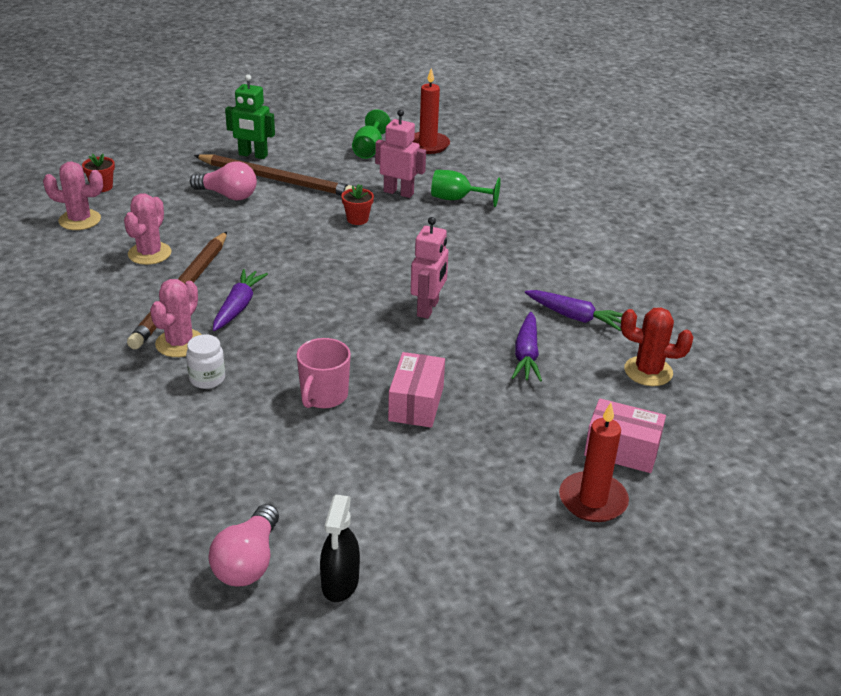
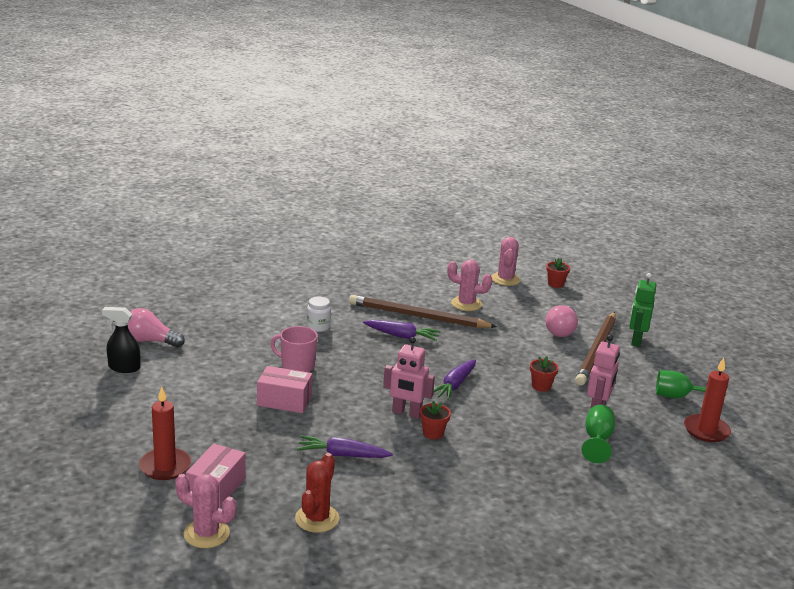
camera: 90 degrees right, 10 degrees down
pink cactus [150,279,202,357] -> pink cactus moved to [175,474,237,548]
purple carrot [525,290,623,331] -> purple carrot moved to [433,359,476,400]
none -> red flower pot [420,401,451,439]

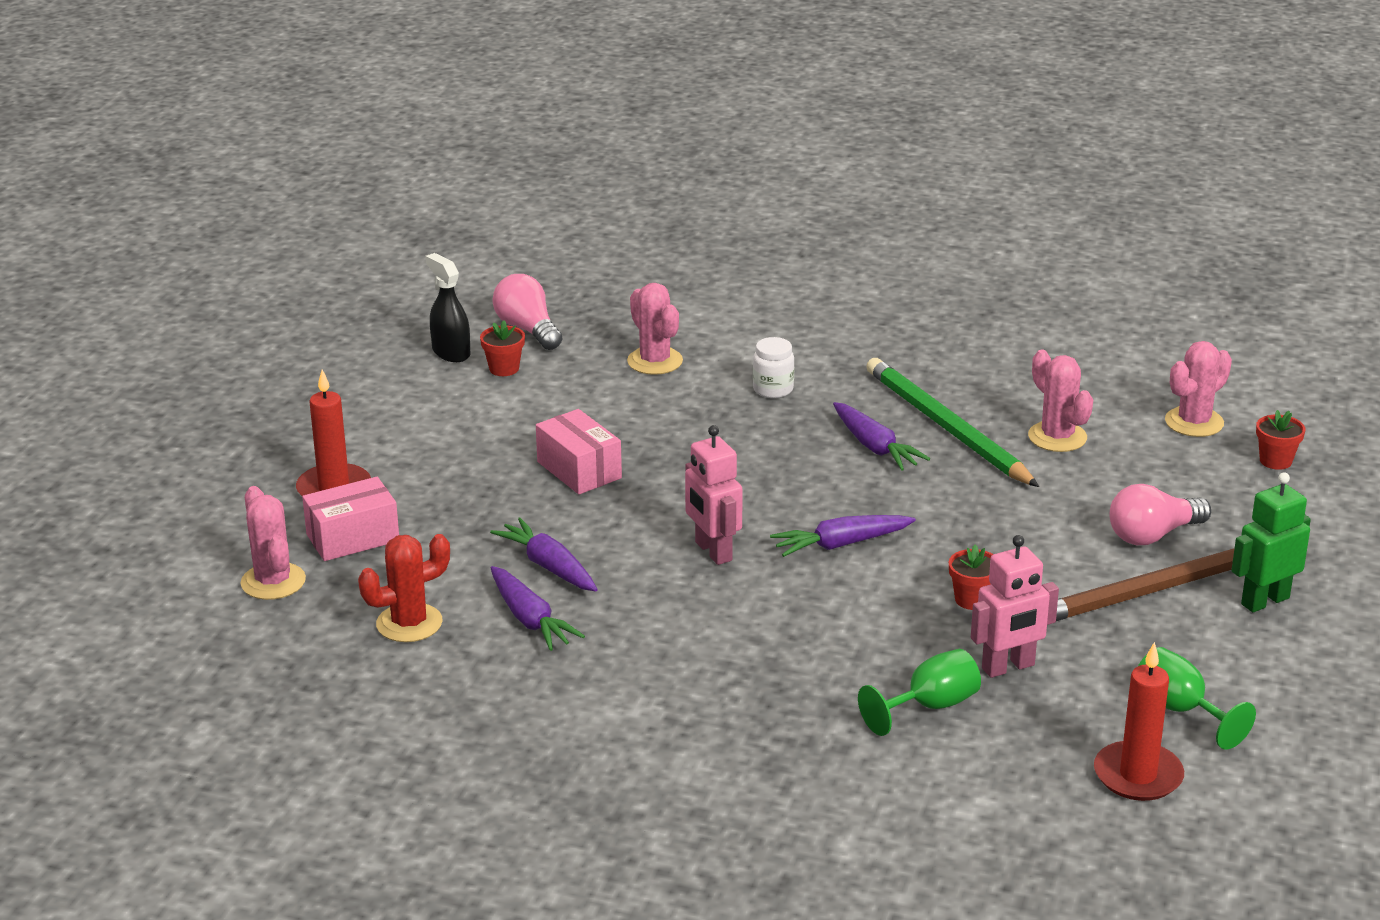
camera: 45 degrees right, 5 degrees up
pink mug [270,326,318,372] -> none
brown pencil [349,295,497,328] -> green pencil [866,358,1039,487]
red flower pot [420,401,451,439] -> red flower pot moved to [480,320,525,376]
none -> purple carrot [491,566,585,651]
none -> pink cactus [627,283,683,375]

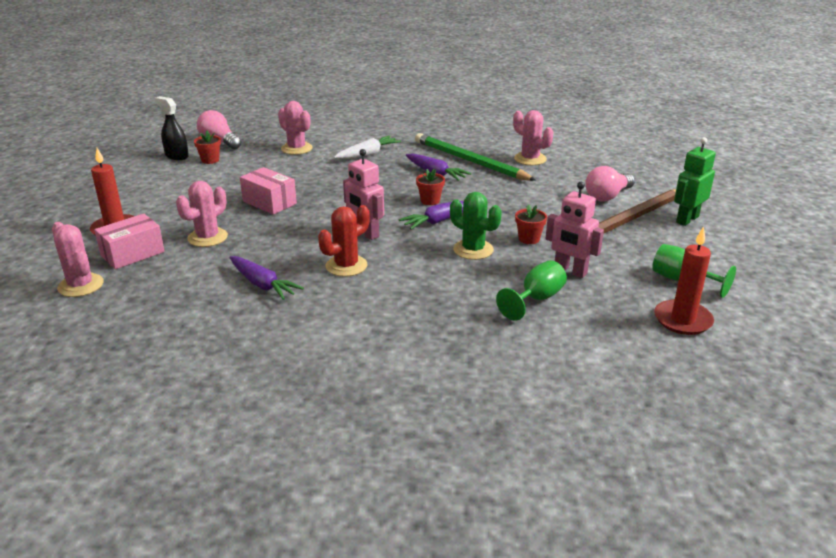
camera: 15 degrees left, 0 degrees up
red cactus [358,534,450,642] -> red cactus moved to [318,205,370,277]
purple carrot [490,518,598,591] -> none
white jar [753,337,794,398] -> white carrot [334,136,401,159]
pink robot [971,535,1059,678] -> pink robot turned 75 degrees clockwise [545,182,604,278]
pink cactus [1165,341,1232,437] -> pink cactus moved to [176,181,228,247]
red flower pot [1256,410,1306,470] -> red flower pot moved to [416,169,445,205]
none -> green cactus [450,192,502,260]

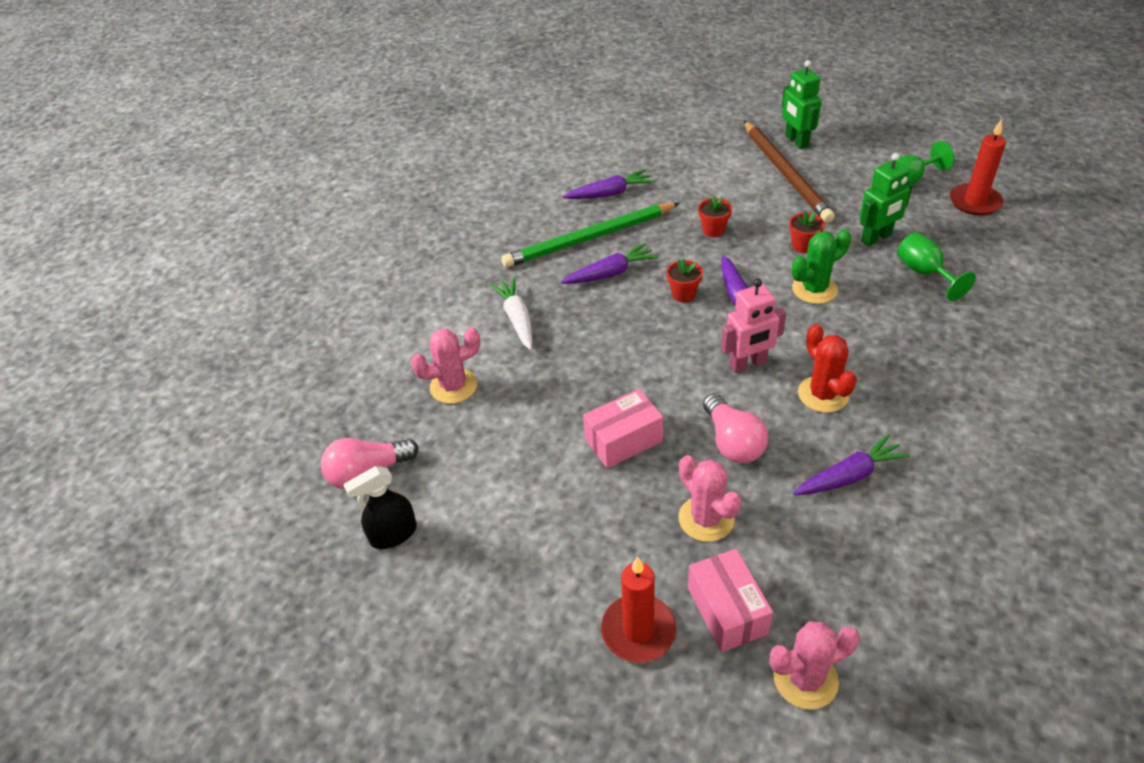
camera: 65 degrees left, 15 degrees up
red flower pot [194,131,221,164] -> red flower pot moved to [698,195,732,237]
pink cactus [513,110,553,165] -> purple carrot [563,169,654,199]
pink robot [545,182,604,278] -> green robot [859,153,913,246]
pink light bulb [585,166,635,201] -> pink light bulb moved to [703,393,769,463]

